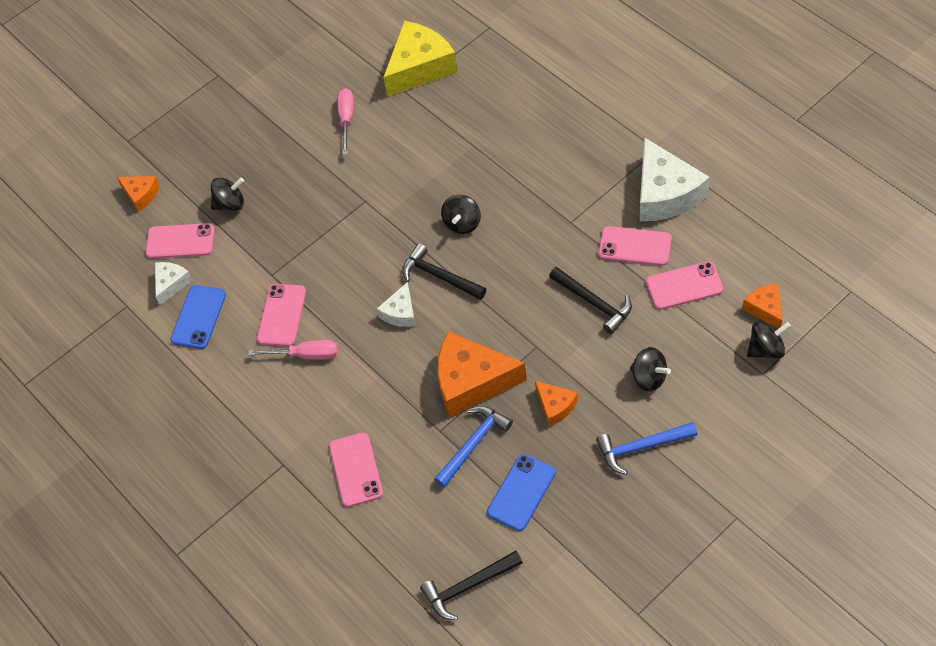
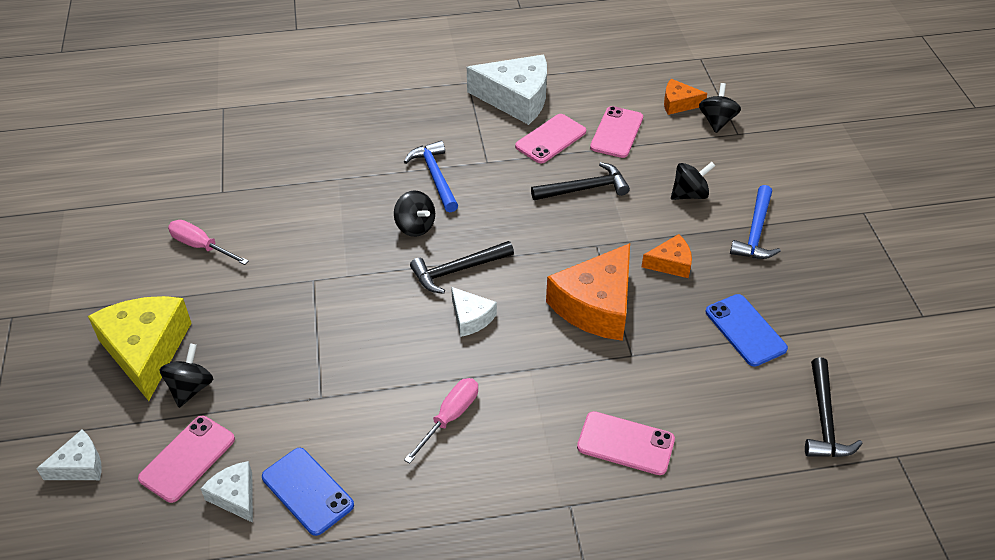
camera: 65 degrees left, 10 degrees down
orange cheese [117,176,160,212] -> white cheese [36,430,102,480]
pink phone [257,284,306,346] -> none
yellow cheese [383,21,458,97] -> yellow cheese moved to [88,296,191,401]
blue hammer [434,406,513,488] -> blue hammer moved to [404,141,459,212]

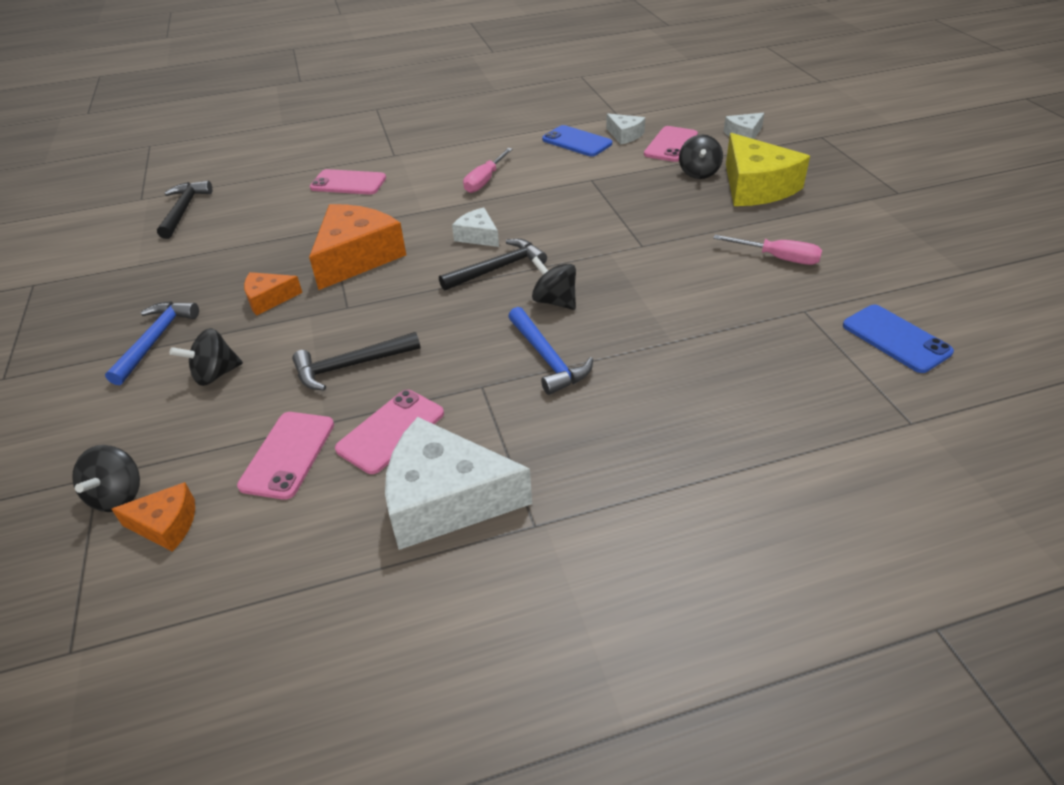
camera: 175 degrees right, 5 degrees down
blue phone [706,294,788,367] -> blue phone moved to [843,305,954,373]

